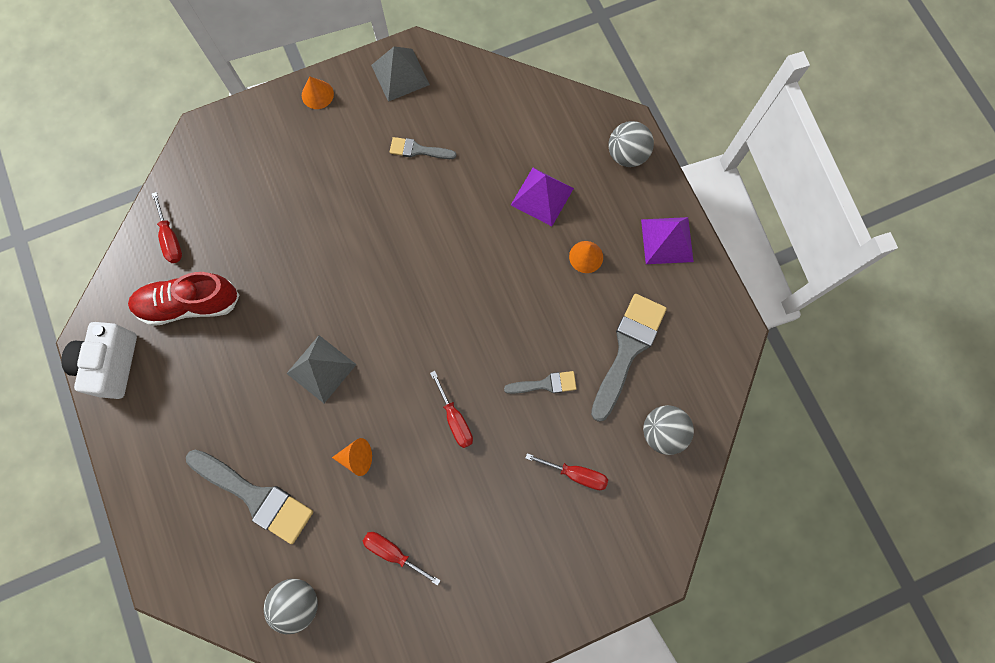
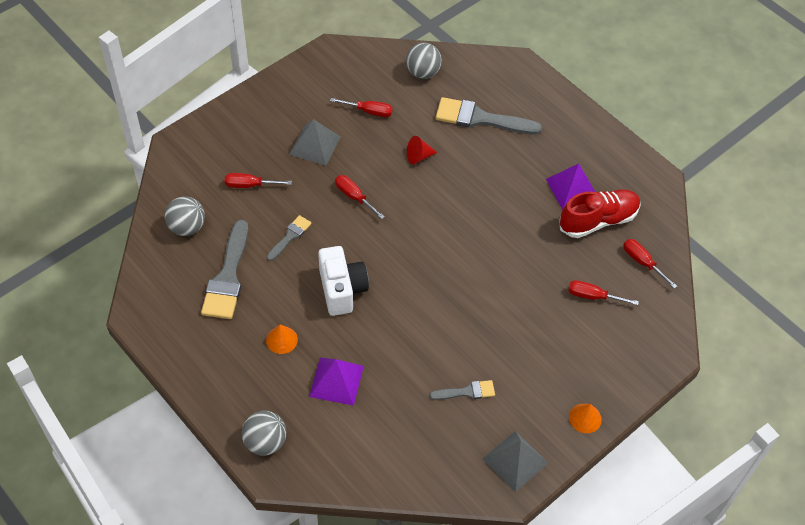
camera: 160 degrees right, 20 degrees down
white camera [61,322,137,399] -> white camera moved to [318,246,369,316]
grey pyramid [286,335,357,403] -> grey pyramid moved to [289,119,341,166]
orange cone [332,438,372,476] -> red cone [407,136,438,164]
grey brush [504,371,577,394] -> grey brush turned 150 degrees clockwise [267,215,312,261]
purple pyramid [641,217,694,264] -> purple pyramid moved to [546,164,595,210]
none -> red screwdriver [568,280,639,305]

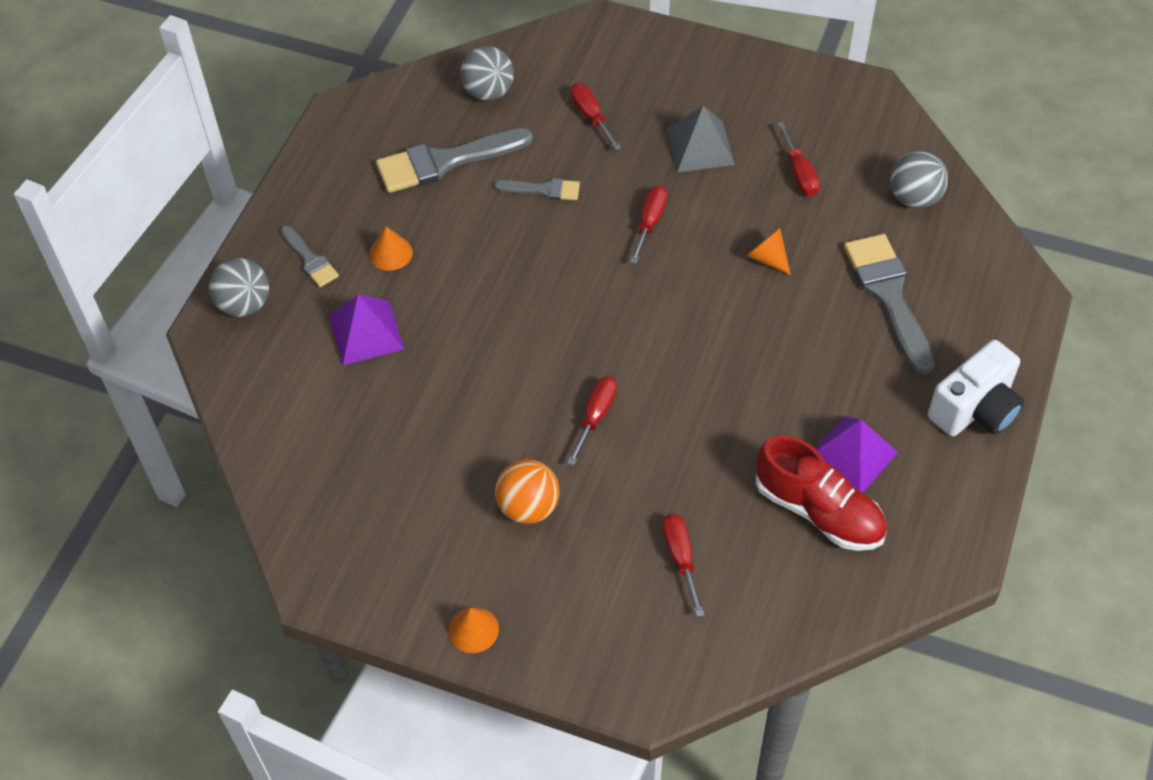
camera: 65 degrees right, 0 degrees up
white camera [318,246,369,316] -> white camera moved to [928,340,1024,436]
red cone [407,136,438,164] -> orange cone [747,228,791,275]
grey brush [429,380,495,400] -> grey brush moved to [281,226,339,287]
grey pyramid [483,431,548,492] -> none
red screwdriver [623,239,677,289] -> red screwdriver moved to [567,376,617,466]
none -> orange ball [495,459,559,524]

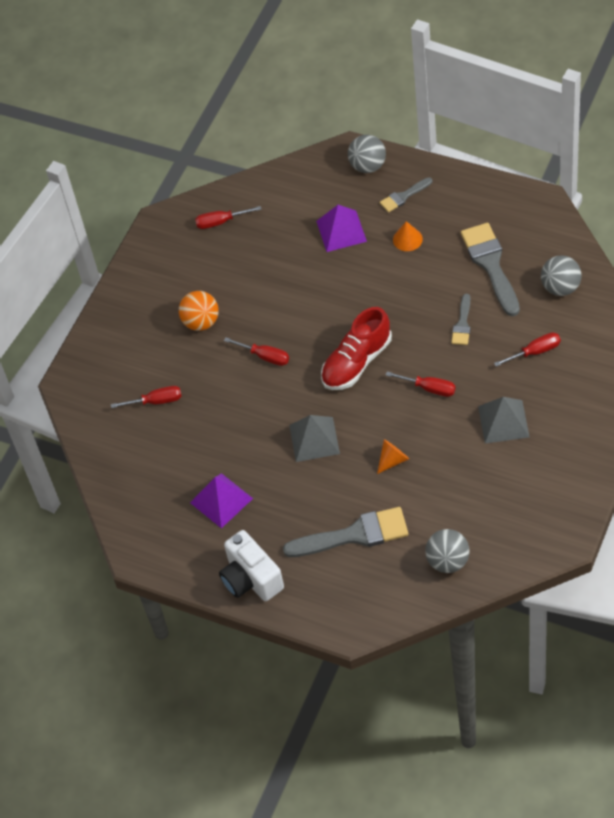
camera: 100 degrees right, 0 degrees up
orange cone [448,607,499,653] -> none
red shoe [755,435,887,551] -> red shoe moved to [321,307,392,390]
red screwdriver [777,122,820,196] -> red screwdriver moved to [195,206,262,229]
none -> grey pyramid [289,415,340,462]

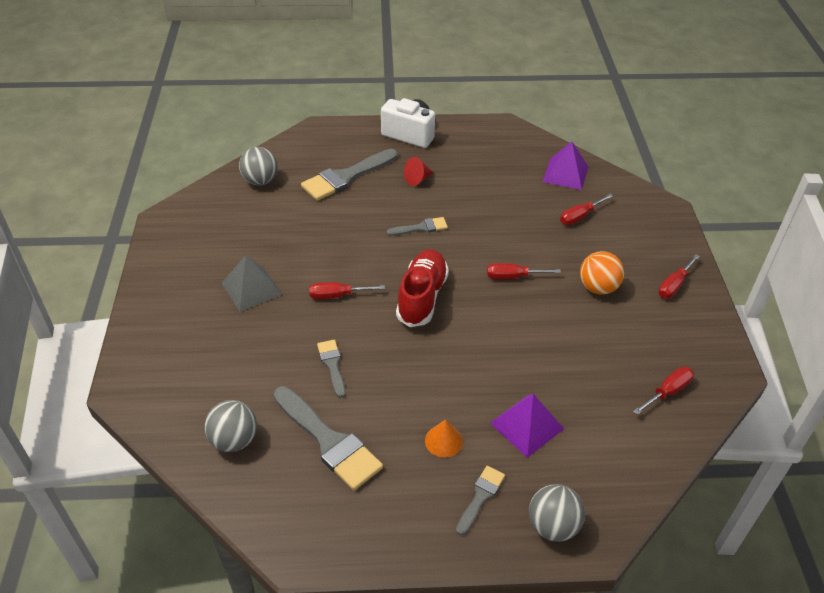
camera: 145 degrees right, 10 degrees down
purple pyramid [190,473,253,528] -> purple pyramid moved to [542,141,589,190]
grey pyramid [289,415,340,462] -> grey brush [387,217,448,236]
orange cone [377,439,409,474] -> none
red screwdriver [494,332,561,367] -> red screwdriver moved to [658,254,700,298]
none -> red cone [404,157,434,186]

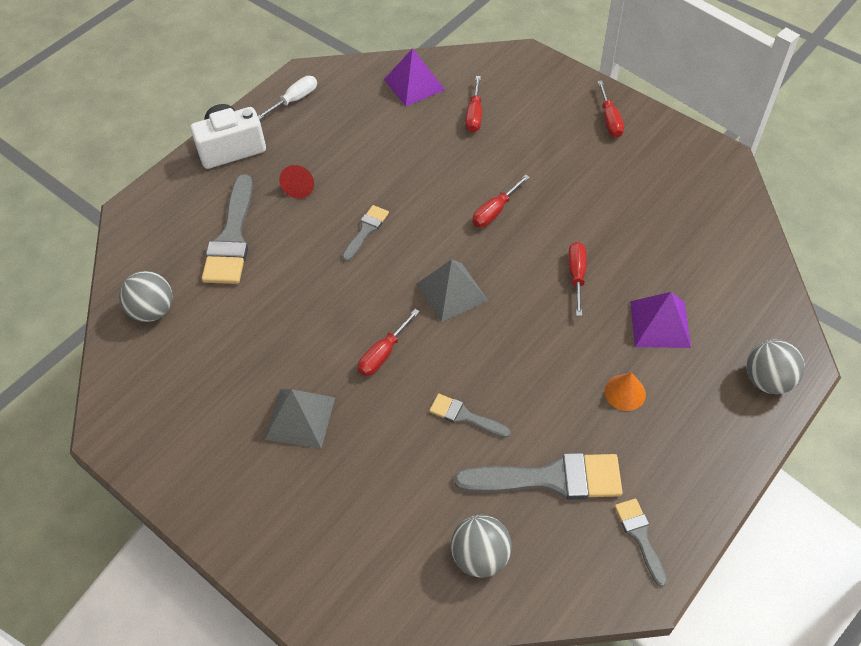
camera: 45 degrees left, 10 degrees up
red shoe [396,249,449,327] -> grey pyramid [416,259,488,323]
grey brush [456,466,505,535] -> grey brush moved to [615,498,667,587]
orange ball [580,251,624,295] -> none
red screwdriver [633,367,694,415] -> red screwdriver moved to [568,242,587,316]
none -> white screwdriver [258,76,317,120]

